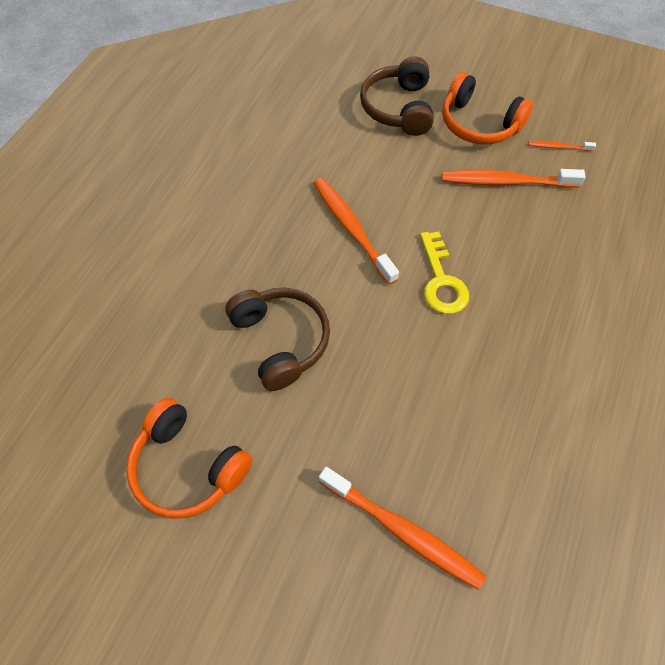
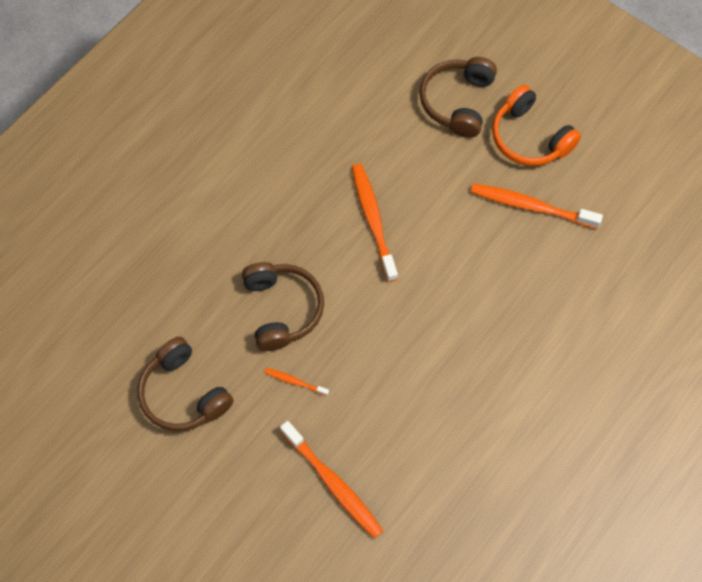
camera: 15 degrees right, 5 degrees up
orange headphones [126,398,252,519] -> brown headphones [138,337,233,431]
yellow key [420,232,469,314] -> none
orange toothbrush [528,141,596,151] -> orange toothbrush moved to [264,368,329,396]

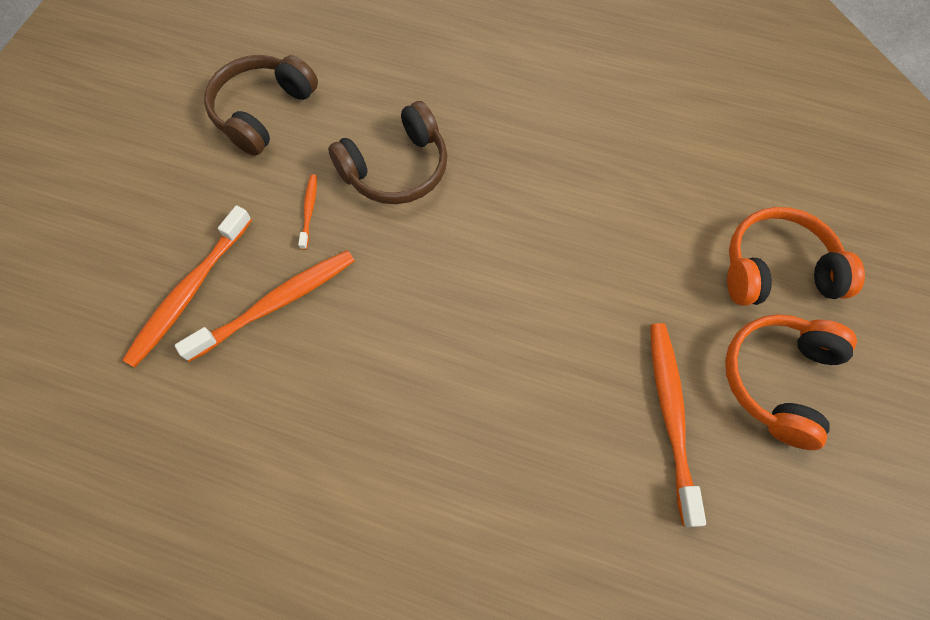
camera: 70 degrees right, 0 degrees up
orange toothbrush [352,163,398,282] -> orange toothbrush moved to [175,250,355,362]
brown headphones [420,57,497,138] -> orange headphones [727,207,865,306]

